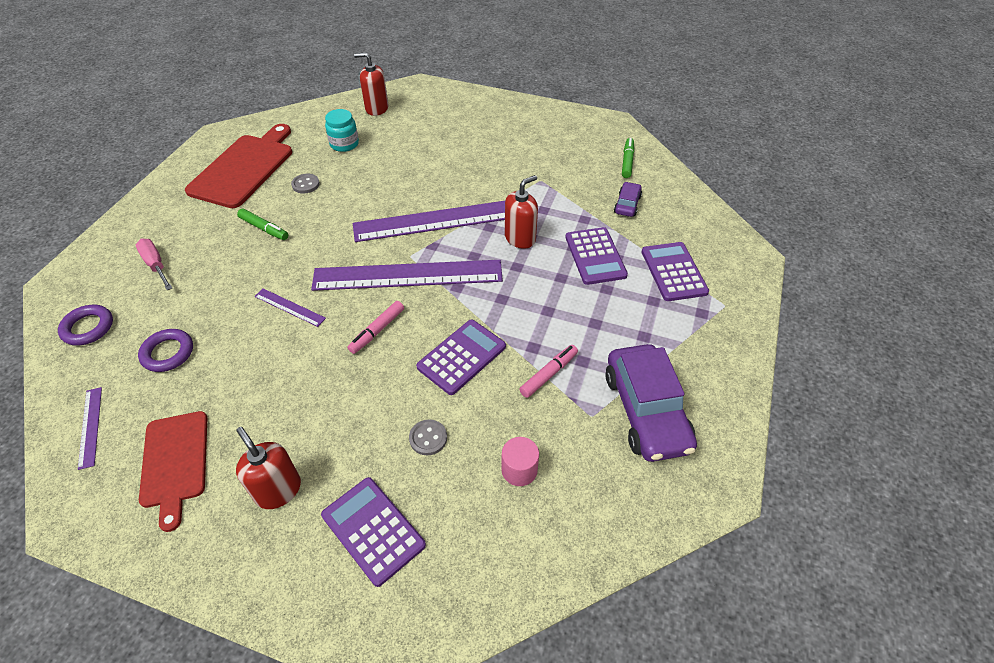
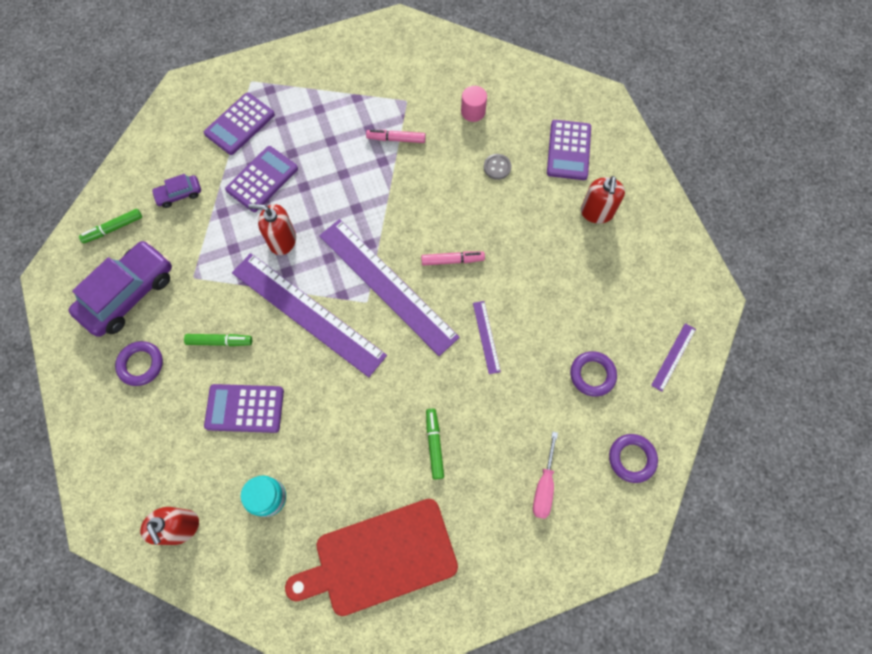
camera: 130 degrees left, 20 degrees up
red cutting board [139,411,207,532] -> none
grey button [291,174,320,194] -> none
purple calculator [416,319,506,395] -> purple calculator moved to [204,384,284,433]
purple car [605,344,697,462] -> purple car moved to [69,241,172,337]
none -> purple ring [115,341,163,386]
none -> green marker [184,334,252,346]

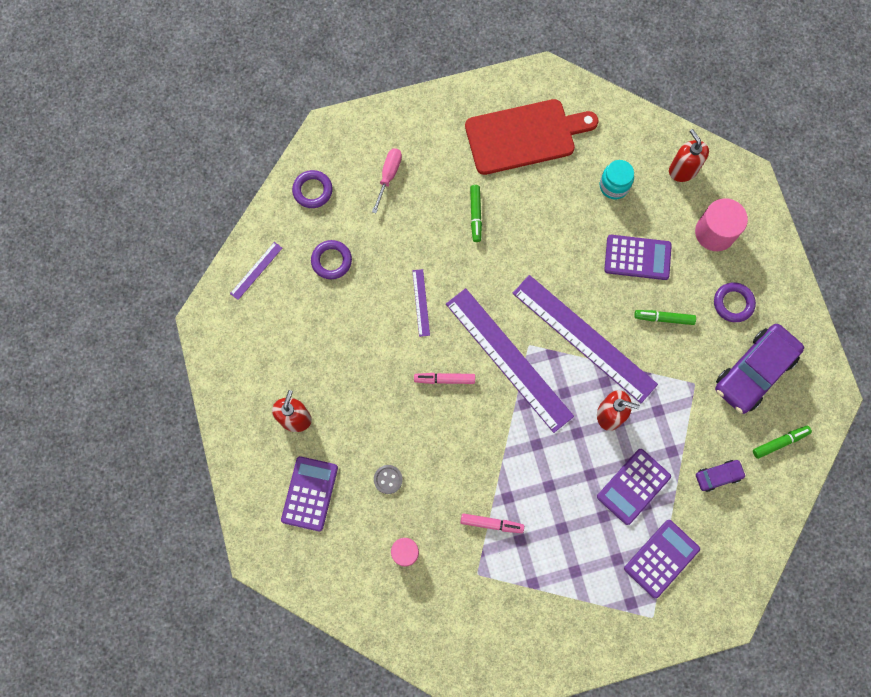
camera: 175 degrees left, 5 degrees up
none -> pink cylinder [695,198,748,251]

